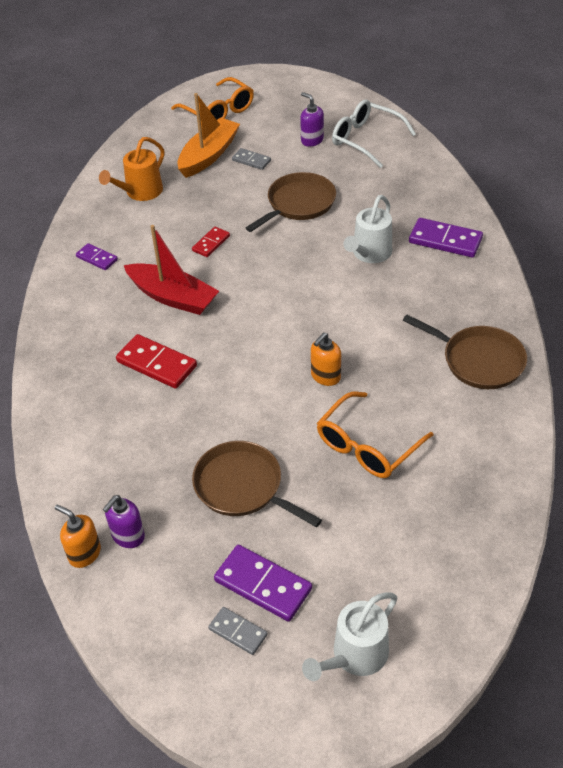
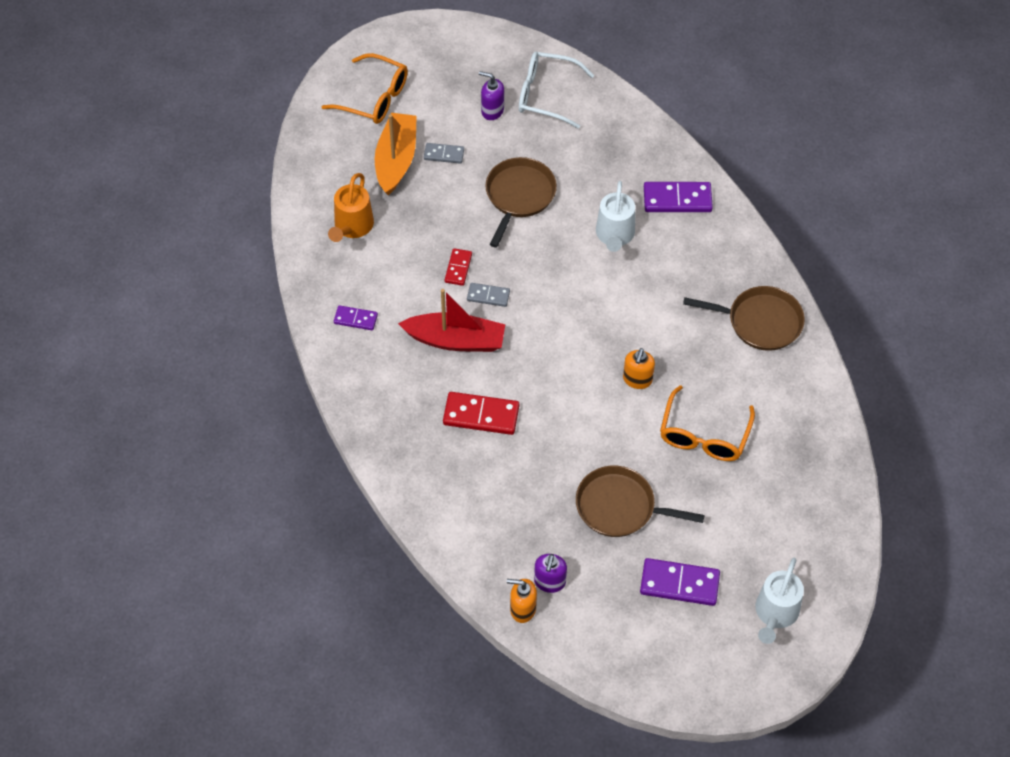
camera: 25 degrees left, 10 degrees up
grey domino [208,607,267,655] -> grey domino moved to [467,283,510,307]

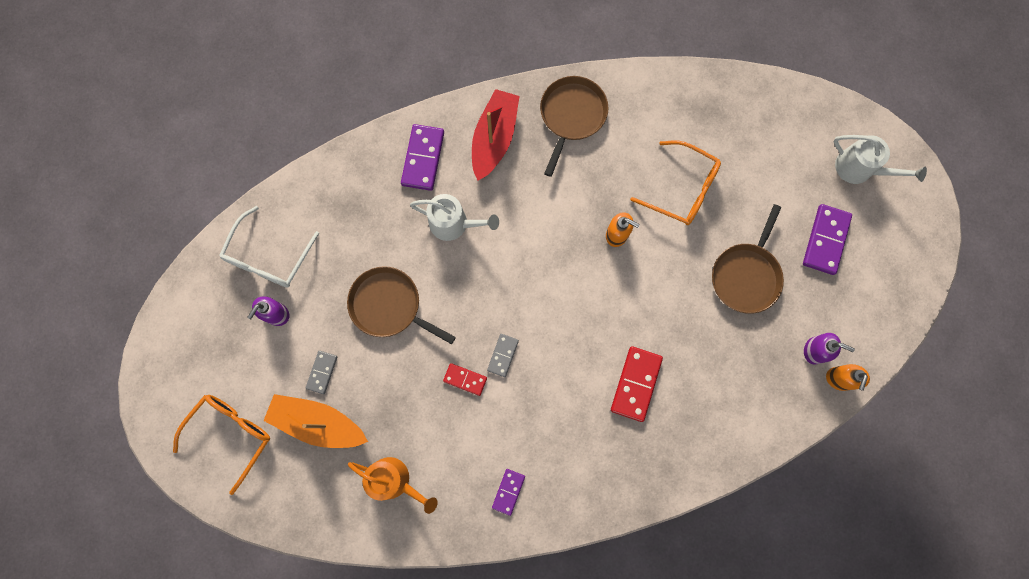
camera: 80 degrees left, 20 degrees up
red boat [398,289,505,352] -> red boat moved to [472,89,520,181]

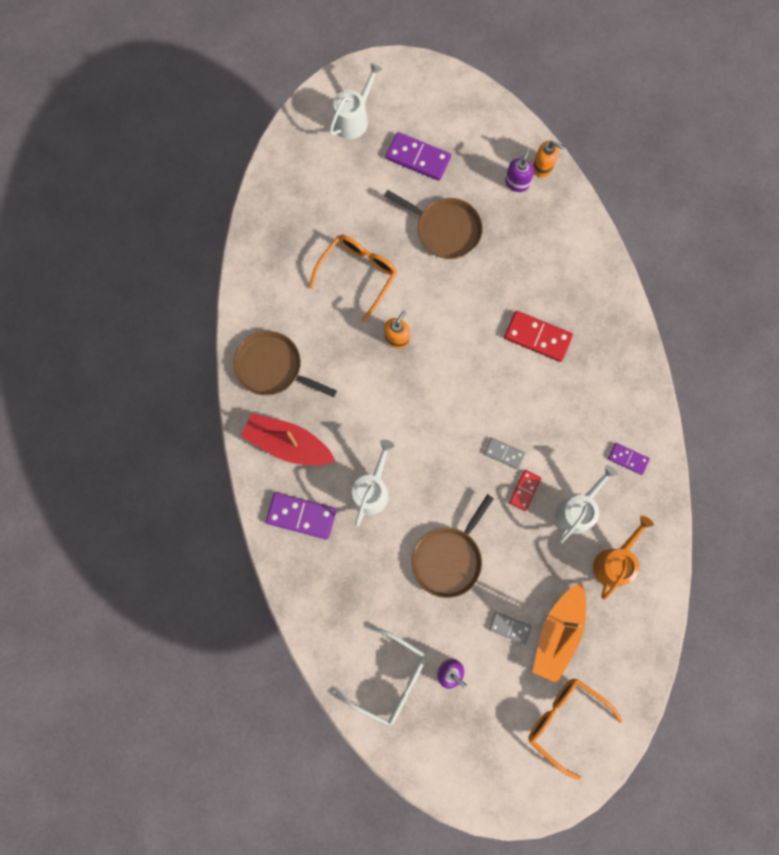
camera: 85 degrees left, 0 degrees up
none -> white watering can [555,465,618,543]

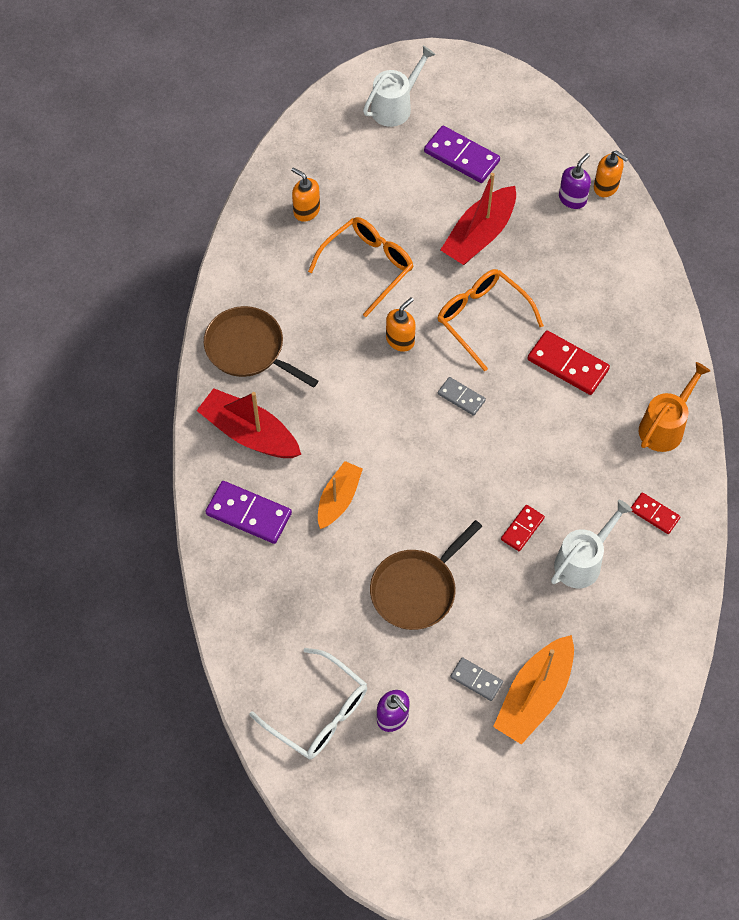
camera: 10 degrees right, 15 degrees down
white watering can [351,440,394,527] -> orange boat [318,461,363,529]
brown pan [384,190,483,259] -> red boat [440,173,516,265]
grey domino [484,438,525,469] -> grey domino moved to [438,377,486,416]
orange glasses [529,679,622,780] -> orange glasses moved to [438,269,544,371]
orange watering can [593,516,654,600] -> orange watering can moved to [639,362,710,452]
purple domino [608,443,650,475] -> red domino [631,492,680,534]
none -> orange soap dispenser [291,167,320,222]

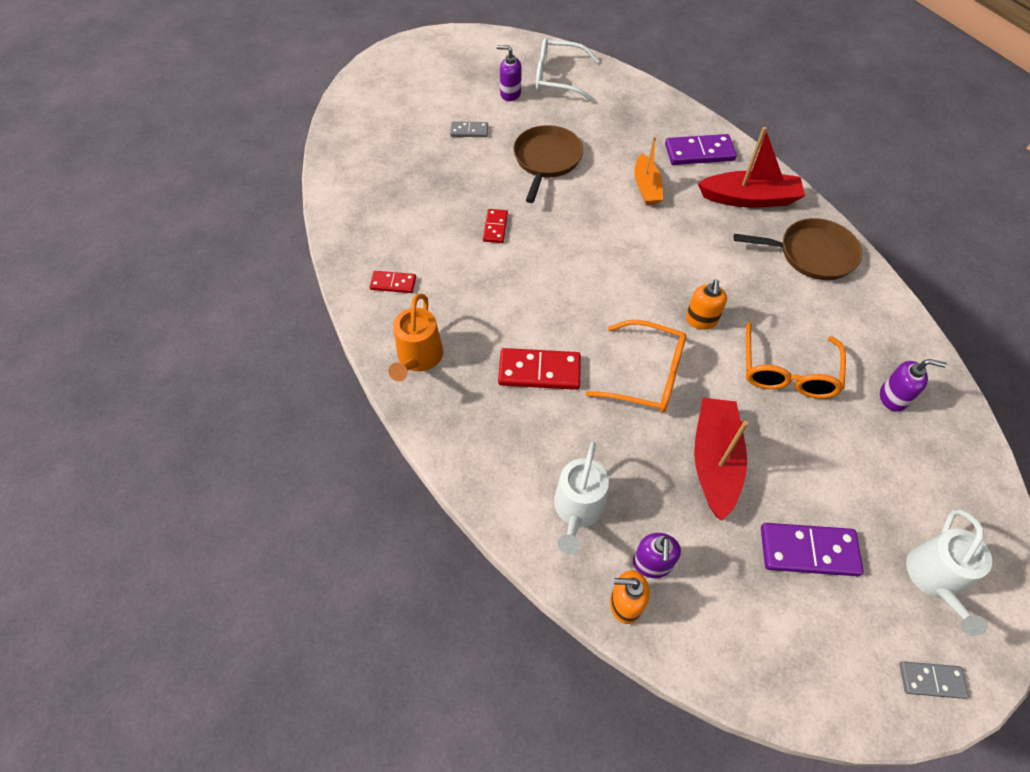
camera: 150 degrees right, 5 degrees down
orange soap dispenser [291,167,320,222] -> purple soap dispenser [880,359,947,412]
grey domino [438,377,486,416] -> grey domino moved to [900,661,969,699]
orange boat [493,635,574,745] -> none
white watering can [551,500,632,588] -> white watering can moved to [554,442,609,555]

